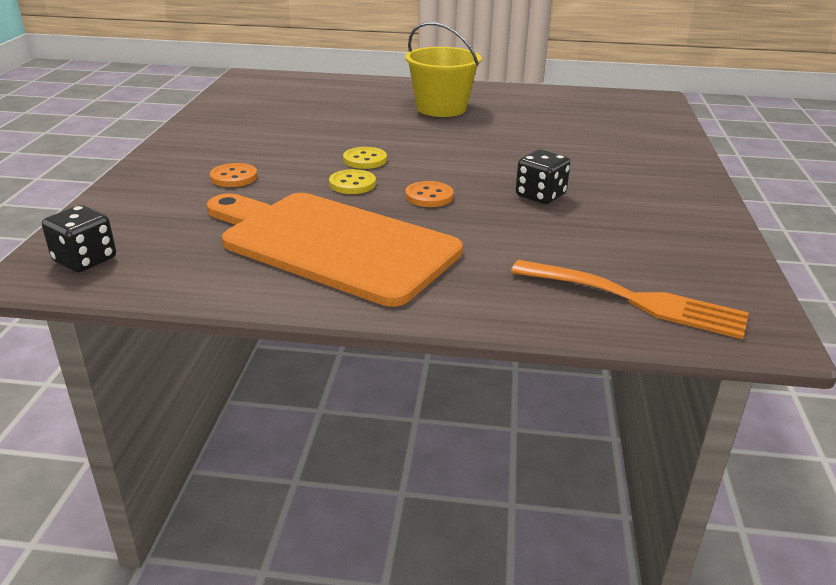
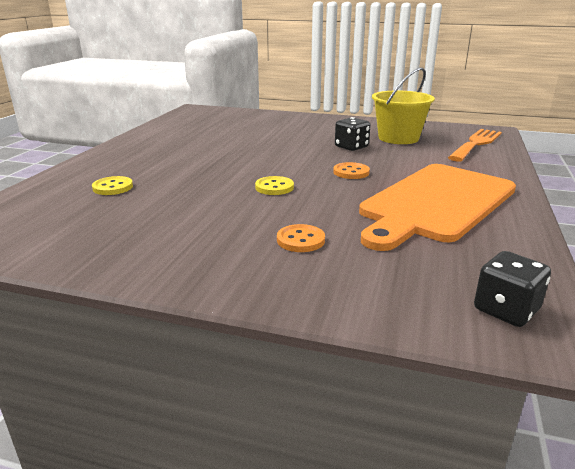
camera: 80 degrees left, 5 degrees down
yellow button [329,169,376,194] -> yellow button moved to [92,176,133,195]
yellow bucket [405,22,482,117] -> yellow bucket moved to [372,68,435,144]

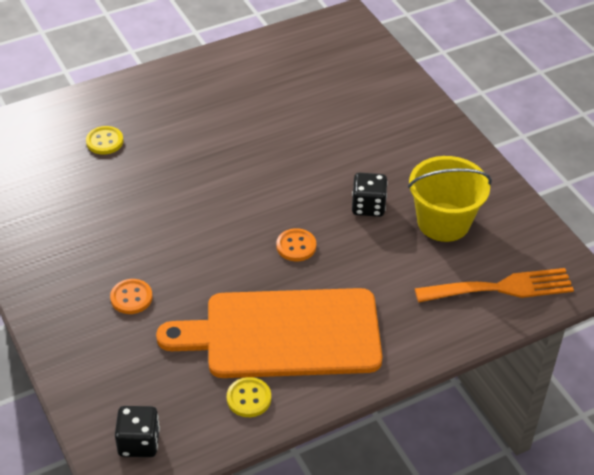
camera: 45 degrees right, 20 degrees up
yellow button [255,176,294,195] -> yellow button moved to [227,377,271,417]

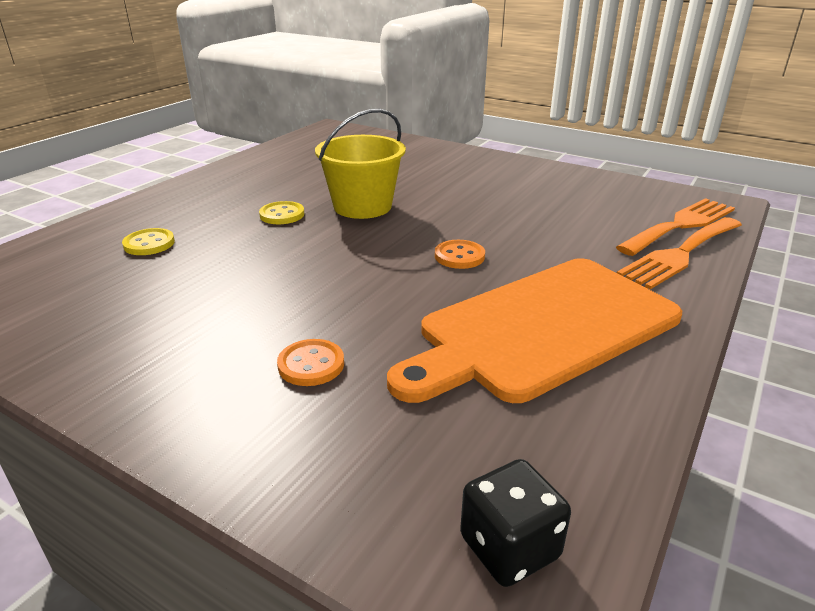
camera: 30 degrees left, 15 degrees down
yellow button [227,377,271,417] -> yellow button moved to [259,201,304,224]
black dice [352,172,388,217] -> none
yellow bucket [408,156,492,242] -> yellow bucket moved to [315,109,406,219]
none -> orange fork [617,217,742,289]

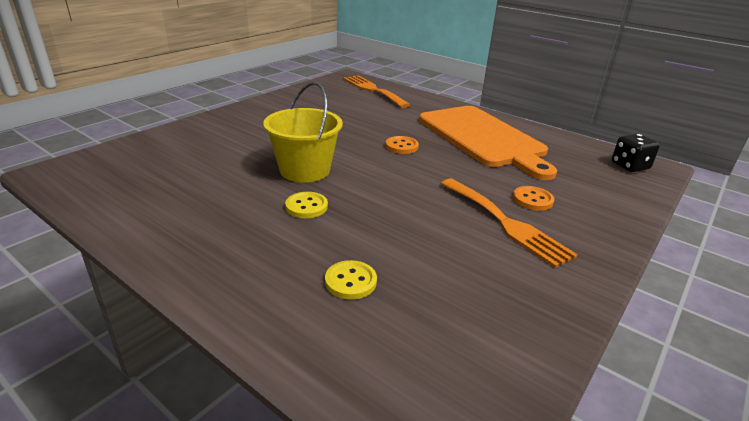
camera: 85 degrees left, 0 degrees up
orange fork [617,217,742,289] -> orange fork moved to [441,179,578,268]

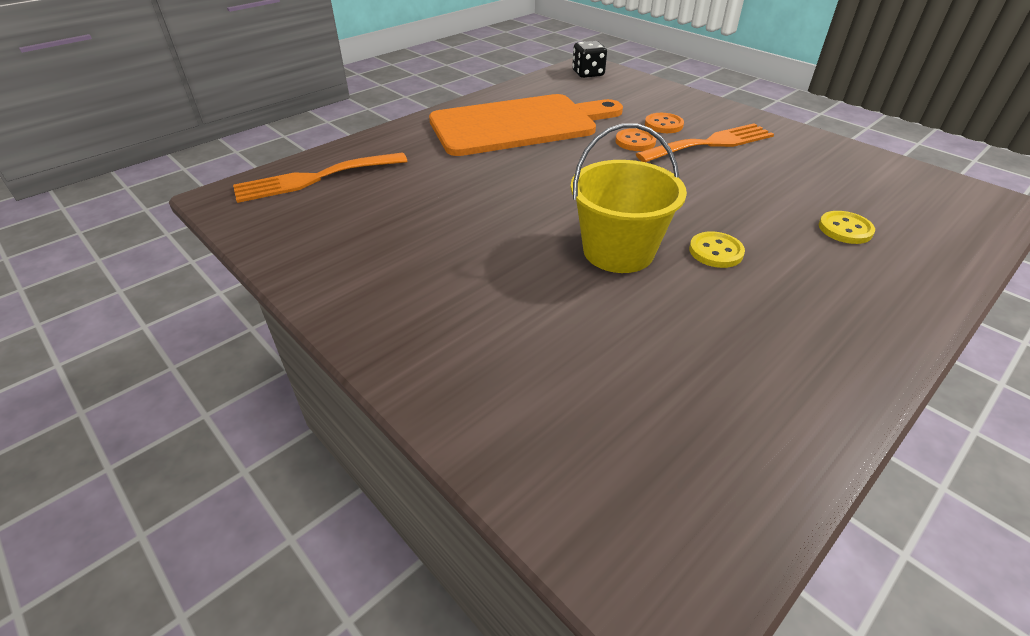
camera: 80 degrees left, 10 degrees up
orange button [385,136,419,154] -> orange button moved to [616,128,656,151]

